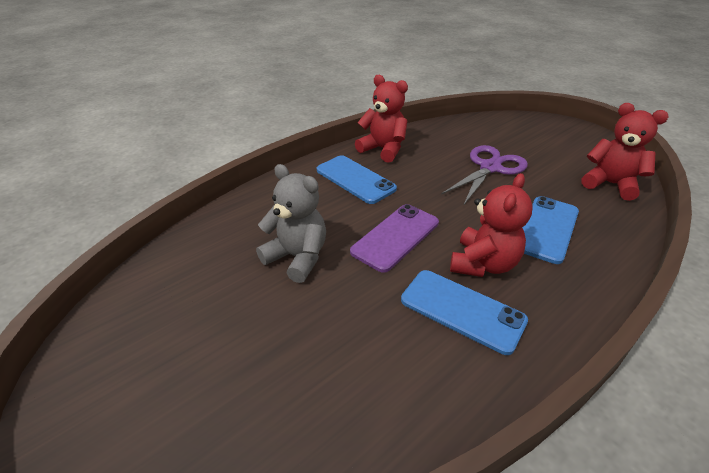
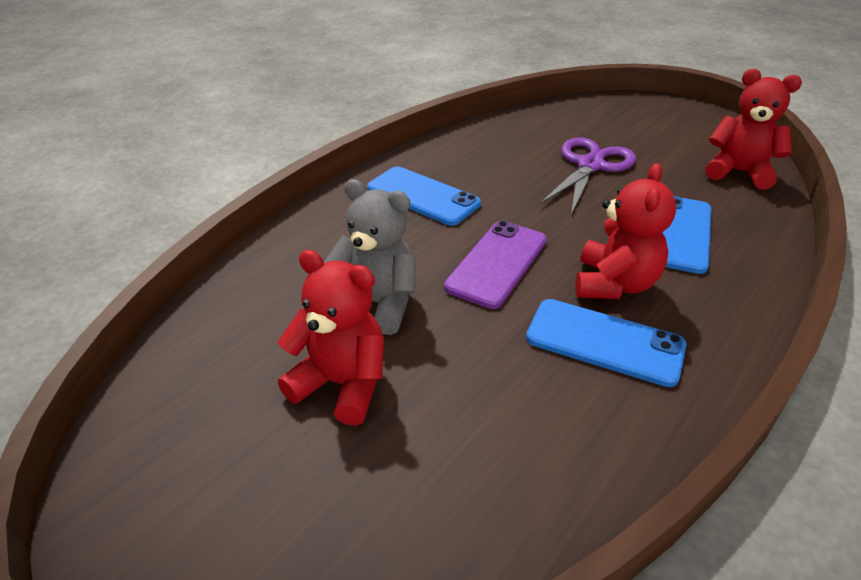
camera: 10 degrees left, 0 degrees up
red teddy bear [355,75,408,163] -> red teddy bear moved to [278,250,384,426]

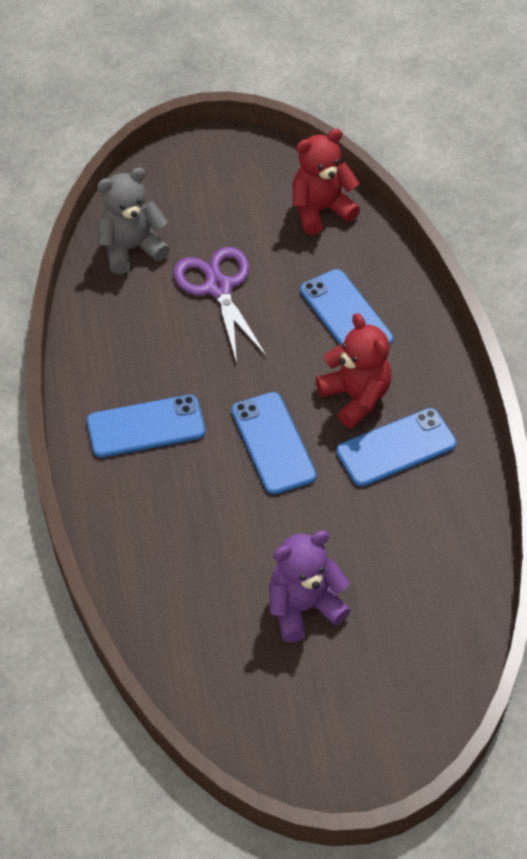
camera: 50 degrees left, 15 degrees up
red teddy bear [278,250,384,426] -> purple teddy bear [269,531,350,643]
grey teddy bear [324,179,416,335] -> grey teddy bear moved to [97,167,170,274]
purple phone [444,221,547,309] -> blue phone [232,392,316,495]

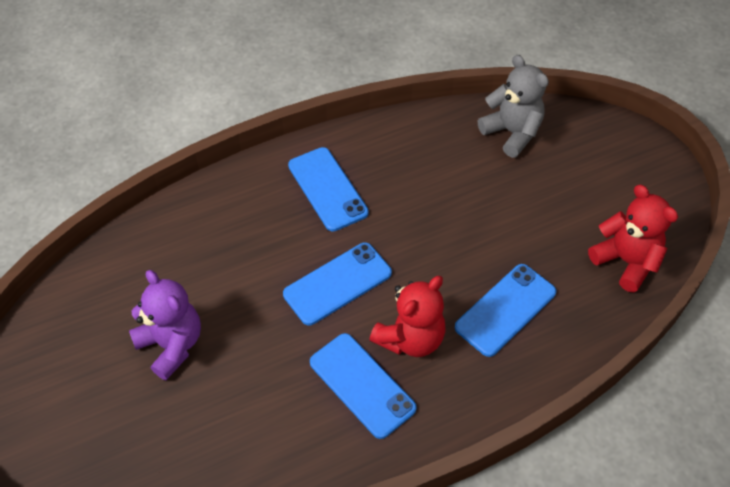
camera: 75 degrees right, 0 degrees up
purple scissors [173,247,267,363] -> none

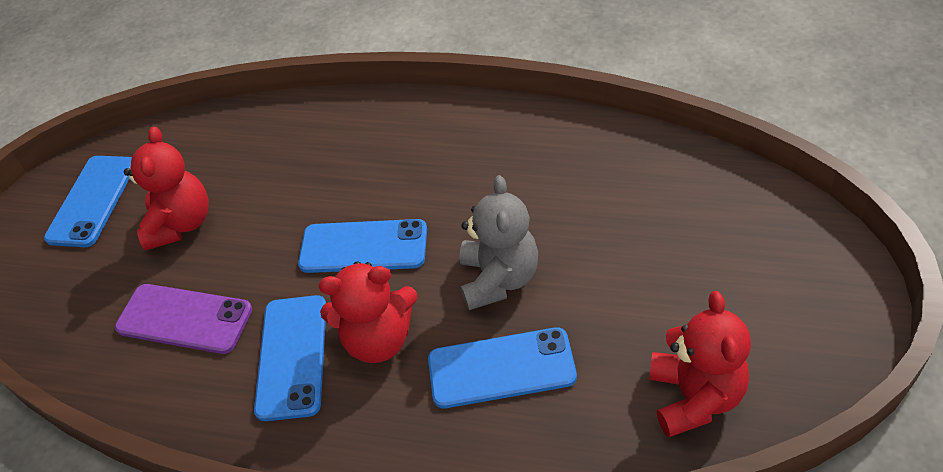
camera: 45 degrees right, 5 degrees down
purple teddy bear [129,270,201,380] -> red teddy bear [124,126,208,251]
blue phone [288,147,369,232] -> blue phone moved to [44,156,132,247]
grey teddy bear [478,55,549,158] -> grey teddy bear moved to [459,175,538,310]
none -> purple phone [115,284,252,354]

